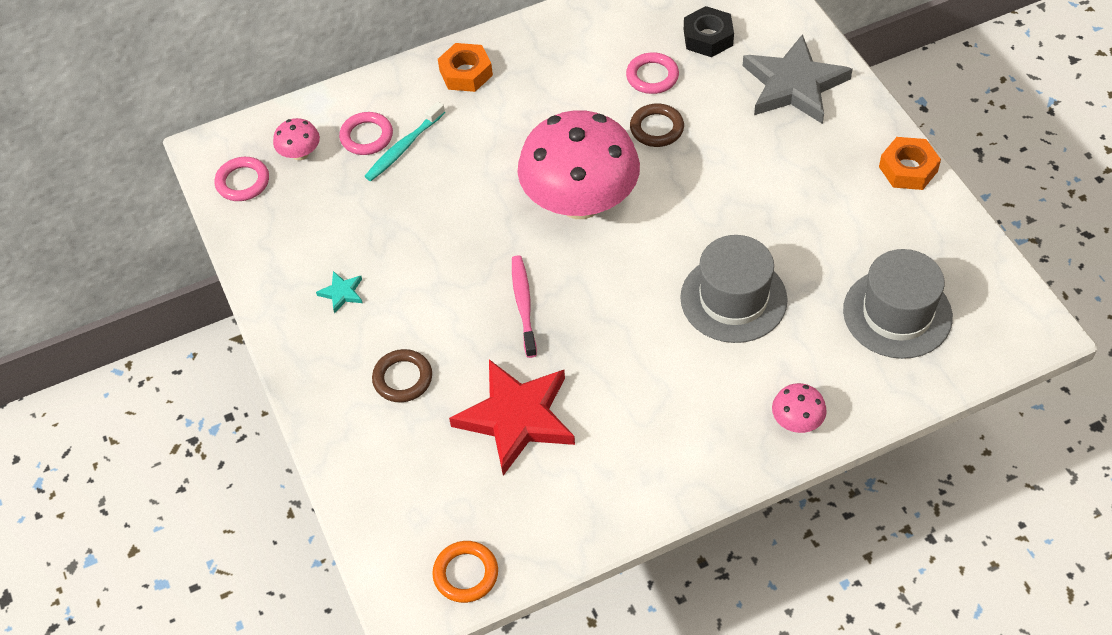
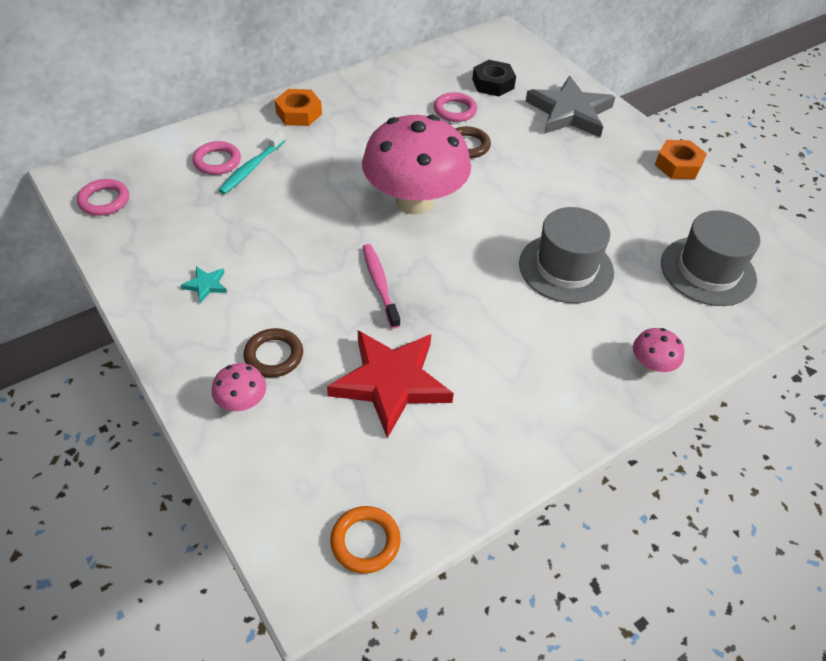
camera: 15 degrees left, 5 degrees down
pink mushroom [273,118,320,160] -> pink mushroom moved to [212,363,266,411]

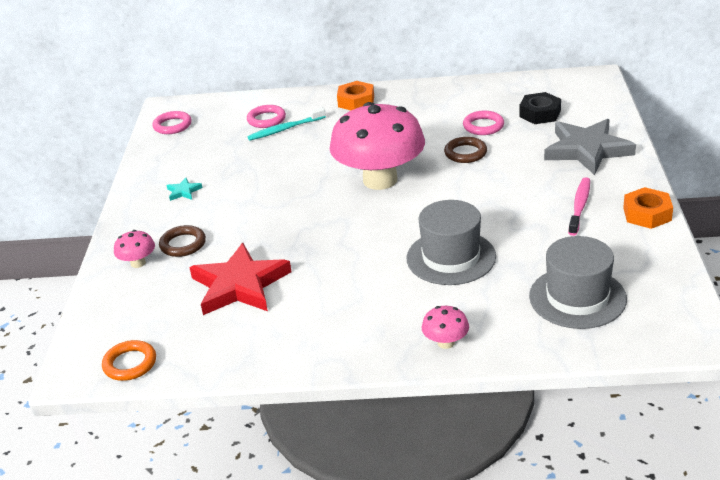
camera: 40 degrees right, 15 degrees down
pink toothbrush [363,244,401,329] -> pink toothbrush moved to [568,177,590,236]

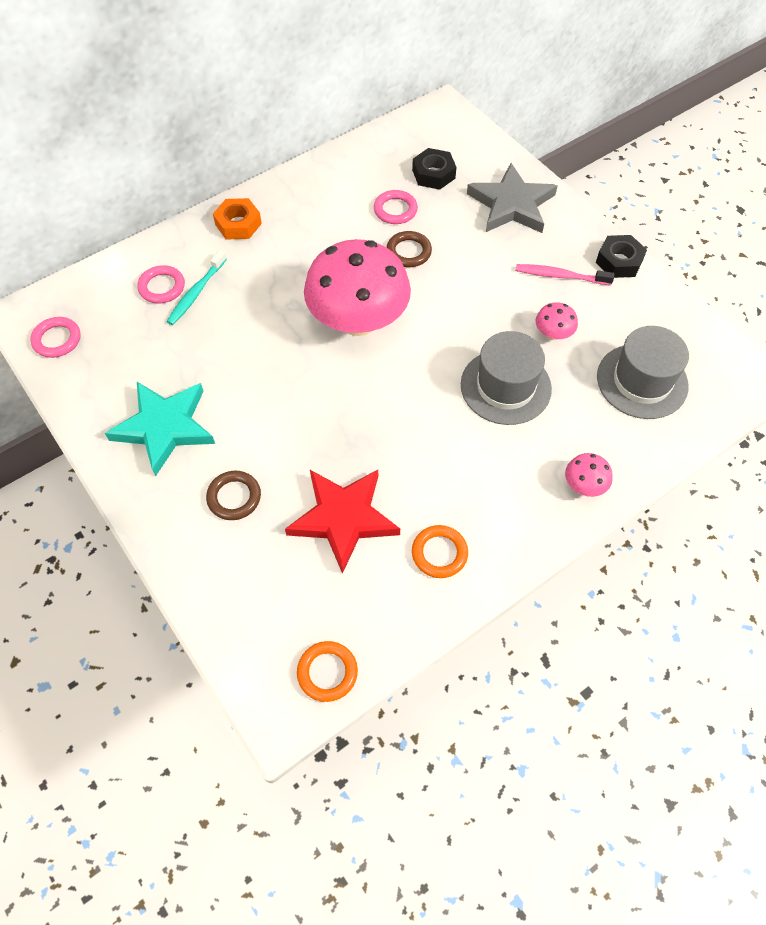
camera: 40 degrees left, 25 degrees up
pink mushroom [114,230,155,268] -> pink mushroom moved to [535,302,578,340]
turquoise star [166,178,203,201] -> turquoise star [105,382,215,476], size x2.47
pink toothbrush [568,177,590,236] -> pink toothbrush turned 60 degrees counterclockwise [516,264,614,285]
orange nut [623,187,673,229] -> black nut [596,235,647,278]
none -> orange ring [412,525,468,578]

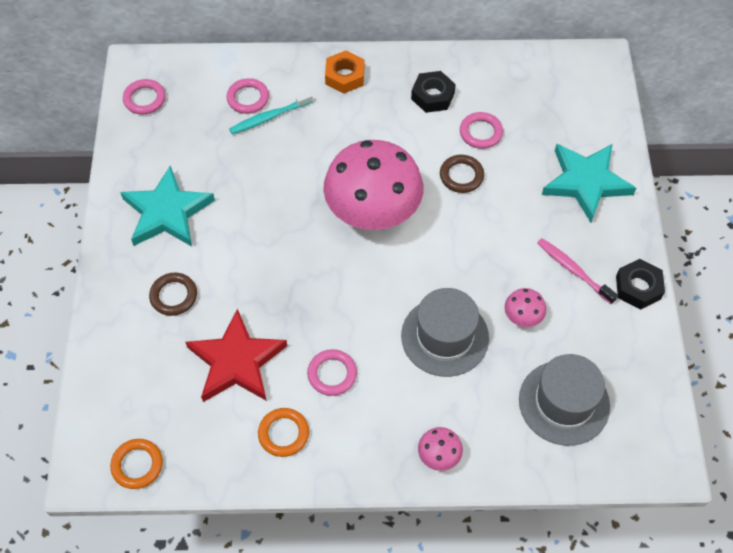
camera: 35 degrees right, 0 degrees up
black nut [412,148,456,190] -> black nut moved to [411,71,456,113]
grey star [467,163,557,233] -> turquoise star [542,144,636,222]
none -> pink ring [307,349,357,396]

